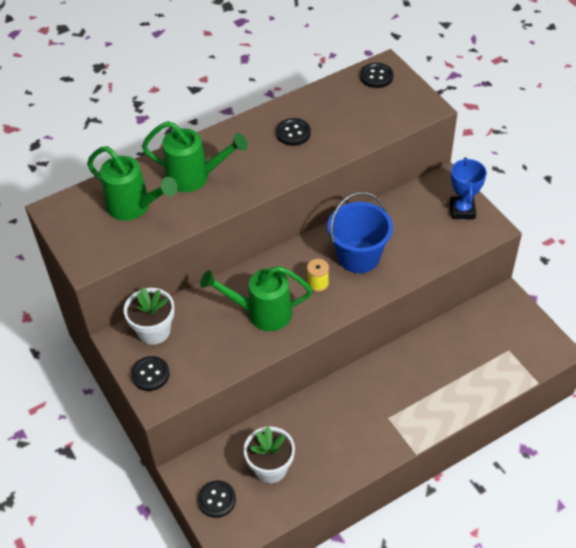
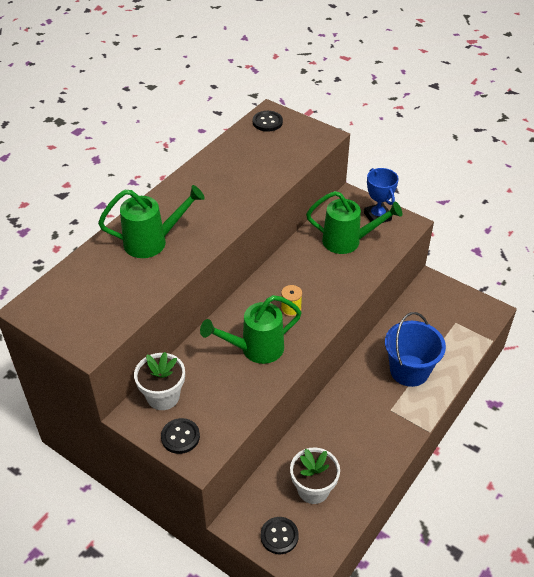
camera: 25 degrees left, 5 degrees down
green watering can [87,146,178,220] -> green watering can moved to [306,191,402,254]
black button [276,118,311,146] -> none
blue bucket [327,192,393,273] -> blue bucket moved to [385,312,446,387]

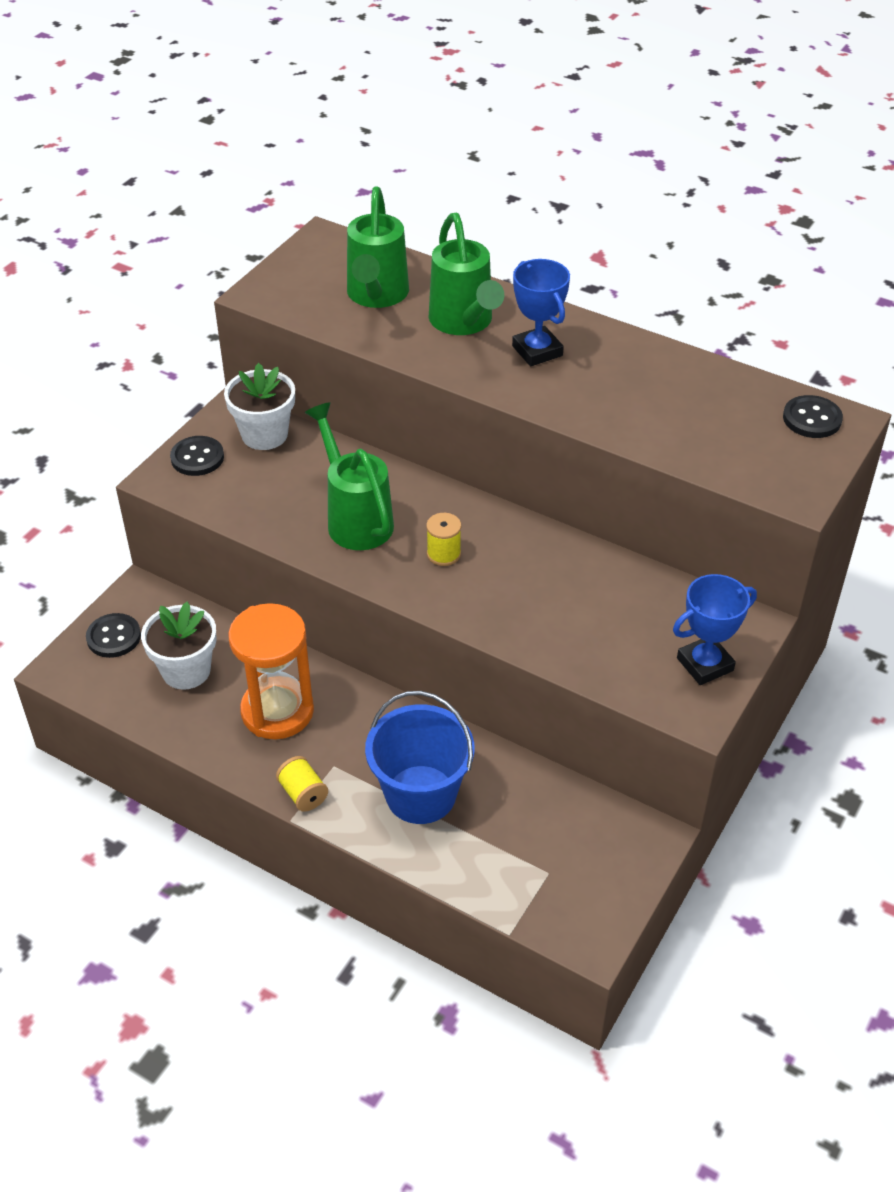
camera: 85 degrees right, 0 degrees up
green watering can [306,191,402,254] -> green watering can moved to [347,187,409,308]
none -> orange hourglass [228,603,314,739]
none -> yellow spool [276,756,328,812]
none -> blue trophy [512,259,570,366]

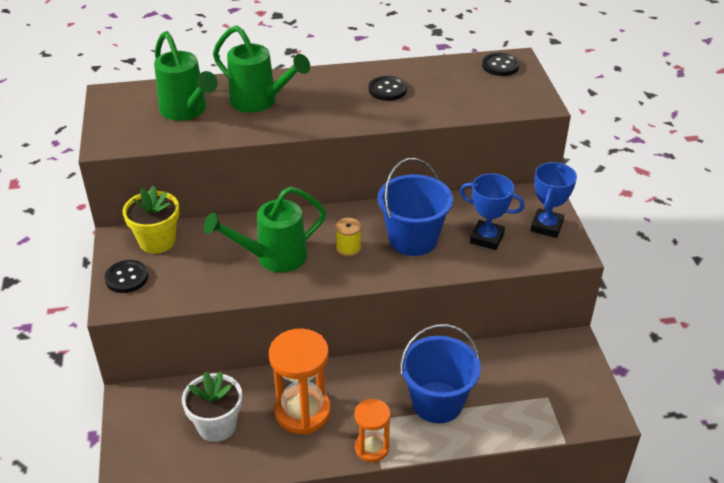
camera: 40 degrees left, 5 degrees down
black button [86,613,141,658] -> black button moved to [369,76,407,101]
white flower pot [224,363,295,450] -> yellow flower pot [123,186,179,254]
yellow spool [276,756,328,812] -> orange hourglass [355,399,391,462]
green watering can [305,402,394,550] -> green watering can turned 45 degrees counterclockwise [204,187,326,272]
blue trophy [512,259,570,366] -> blue trophy moved to [460,173,525,250]
none -> blue bucket [378,158,453,256]

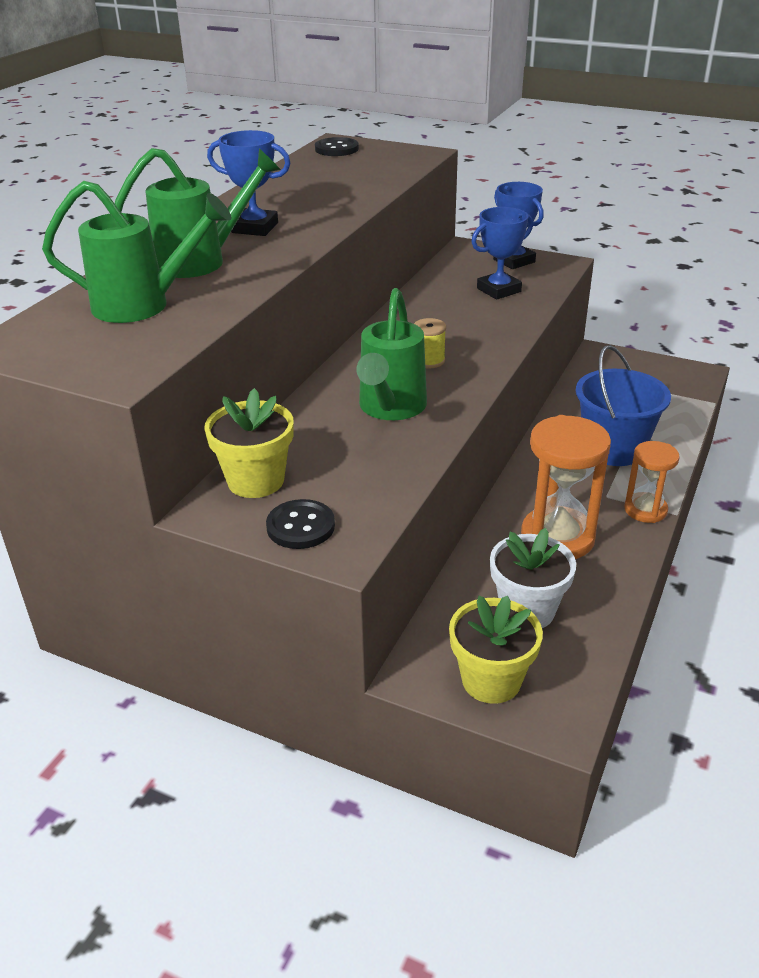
camera: 55 degrees left, 5 degrees down
black button [369,76,407,101] -> none
blue bucket [378,158,453,256] -> none
none -> blue trophy [207,130,291,236]
none -> yellow flower pot [449,596,543,704]

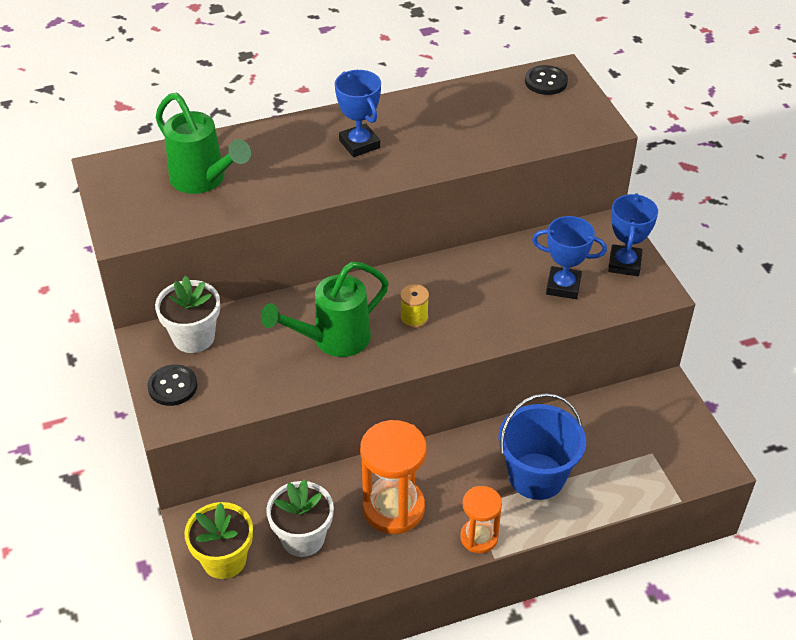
camera: 45 degrees right, 10 degrees up
green watering can [115,148,281,278] -> none
yellow flower pot [204,388,294,498] -> white flower pot [155,276,220,353]

